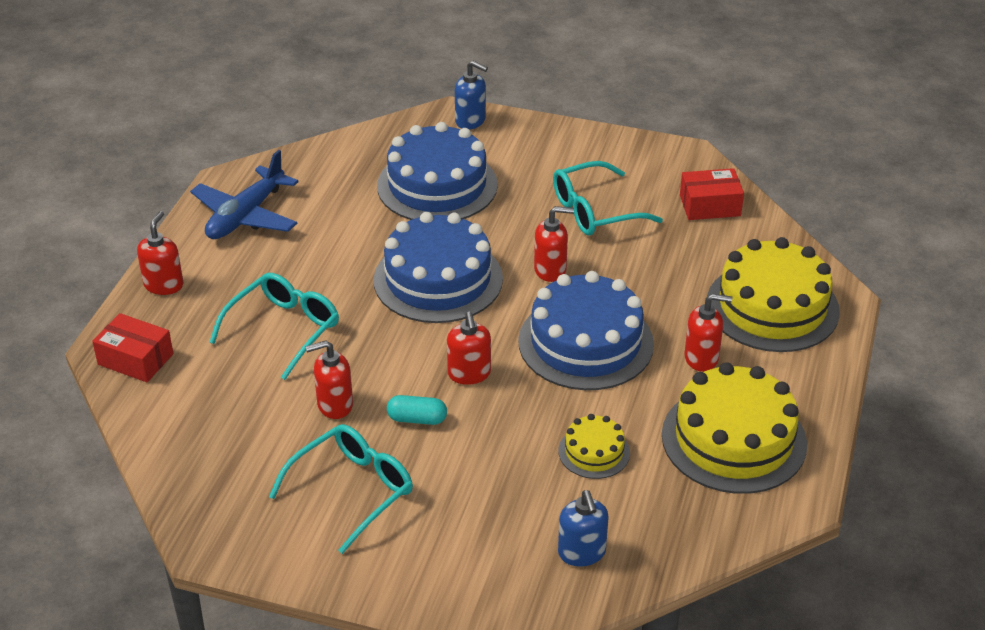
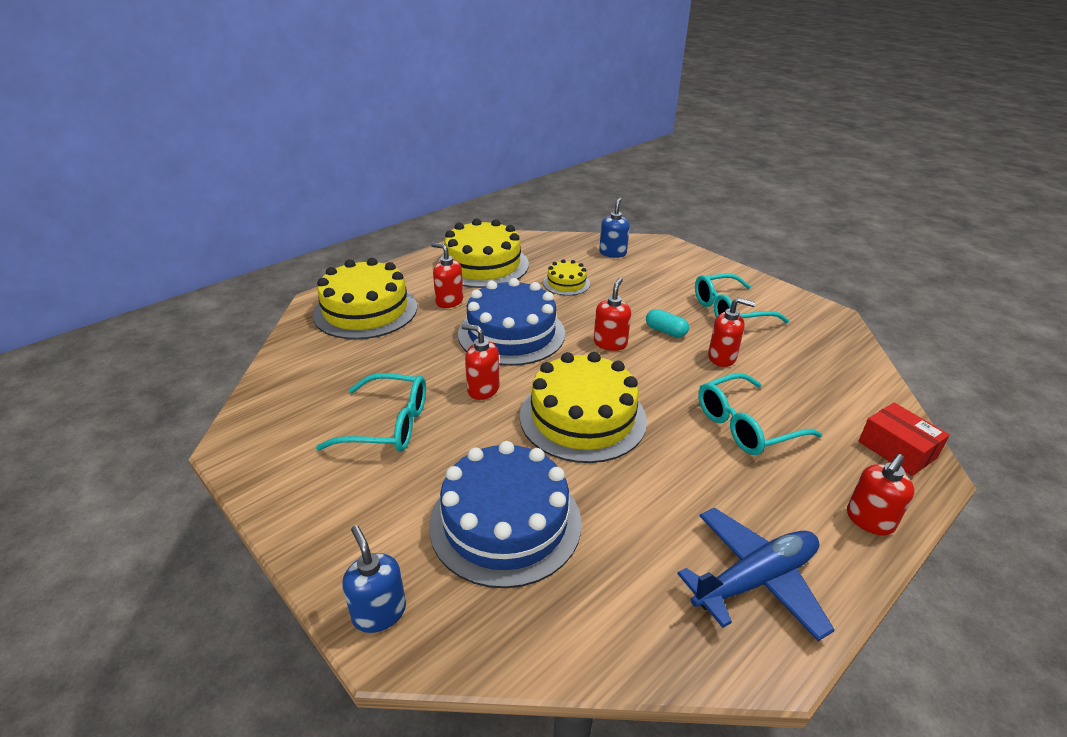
camera: 150 degrees left, 5 degrees down
blue cake [374,212,503,323] -> yellow cake [520,352,647,463]
red box [680,168,744,220] -> none

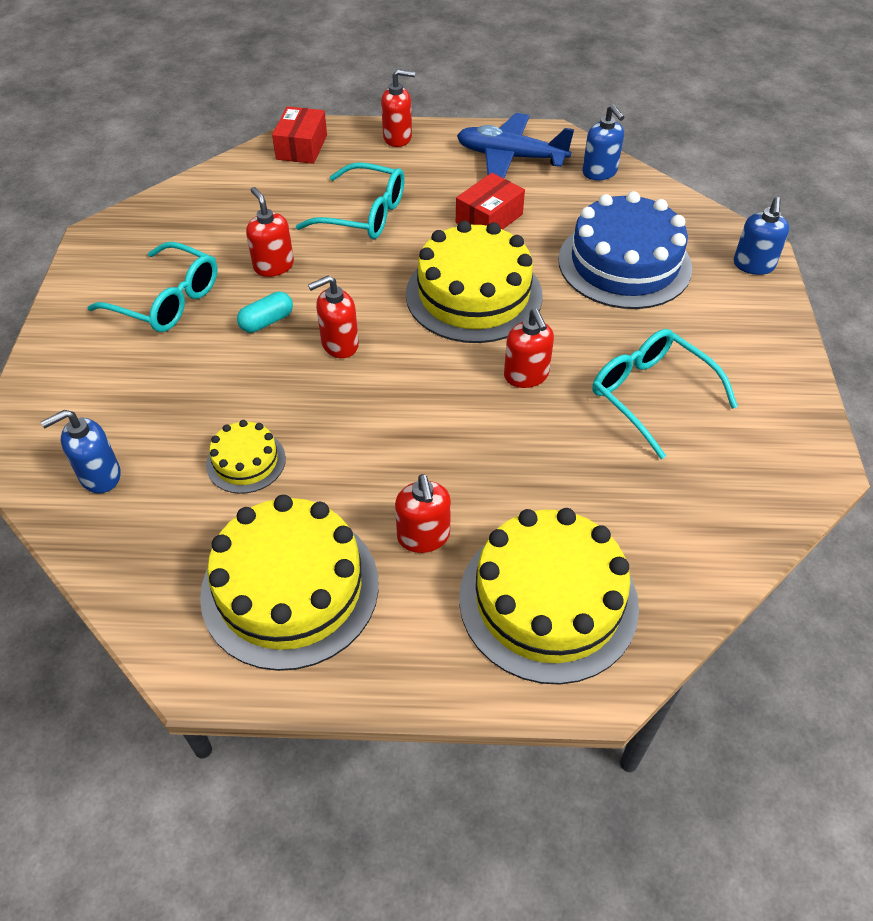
camera: 135 degrees left, 15 degrees up
blue cake [458,278,565,366] -> none
turquoise capsule [646,309,689,338] -> turquoise capsule turned 60 degrees clockwise [237,292,293,333]
none -> red box [456,173,525,230]
none -> blue soap dispenser [582,105,624,180]

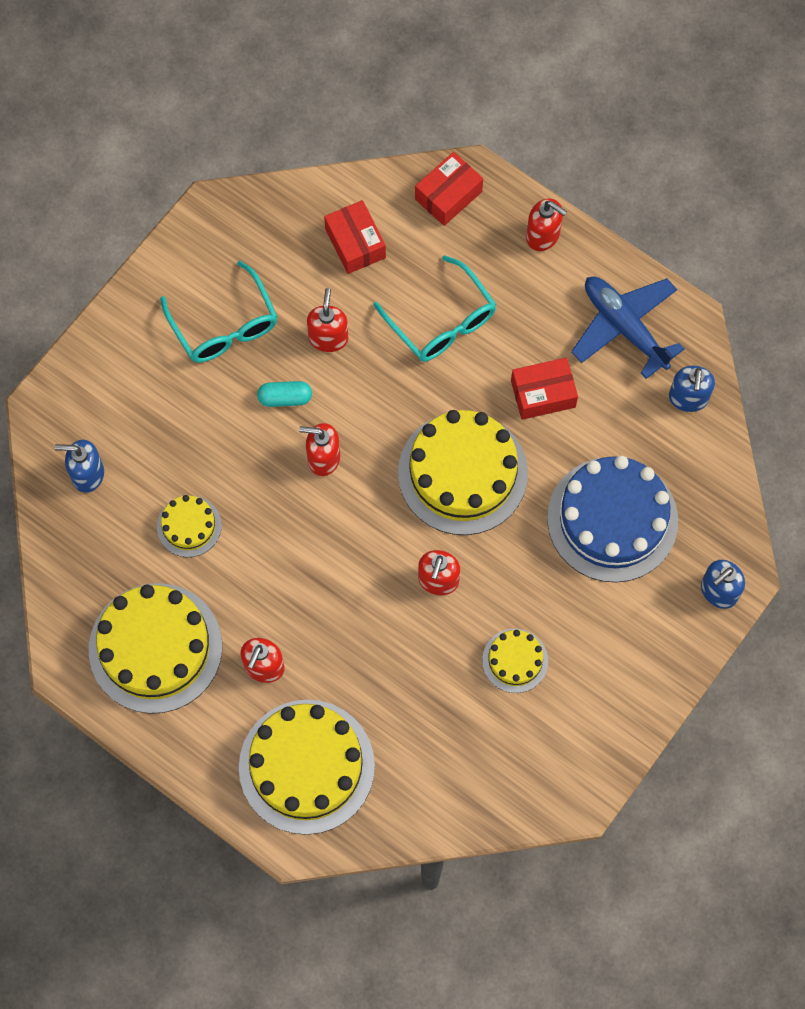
camera: 35 degrees right, 20 degrees up
turquoise glasses [592,329,738,459] -> yellow cake [482,629,548,693]
none -> red box [324,200,386,274]

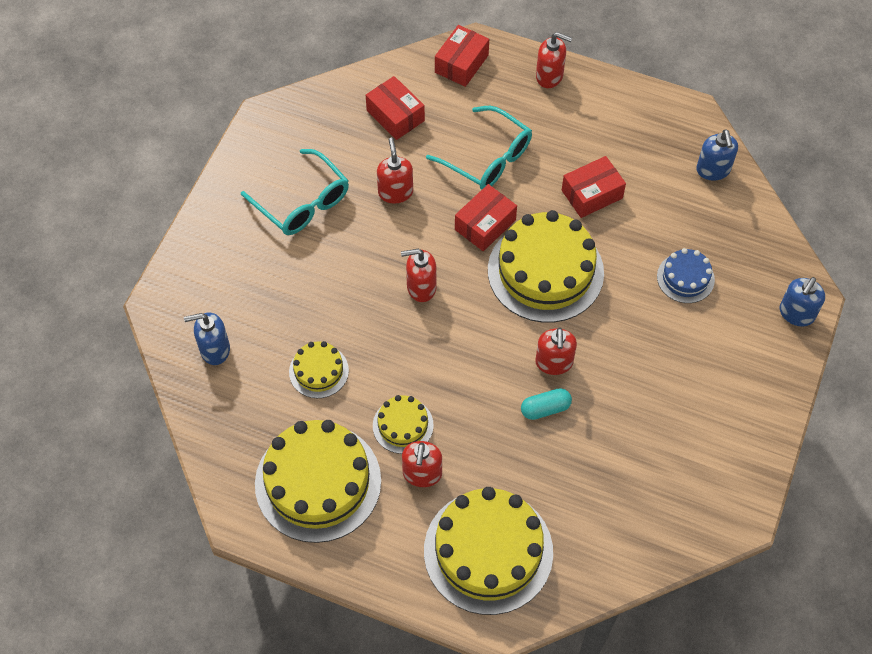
camera: 15 degrees left, 10 degrees down
turquoise capsule [257,381,312,407] -> turquoise capsule moved to [521,388,572,420]
yellow cake [482,629,548,693] -> yellow cake moved to [373,395,434,454]
blue cake [547,456,678,583] -> blue cake [657,248,715,303], size x0.49
blue plane [571,277,685,379] -> none
none -> red box [455,184,517,251]

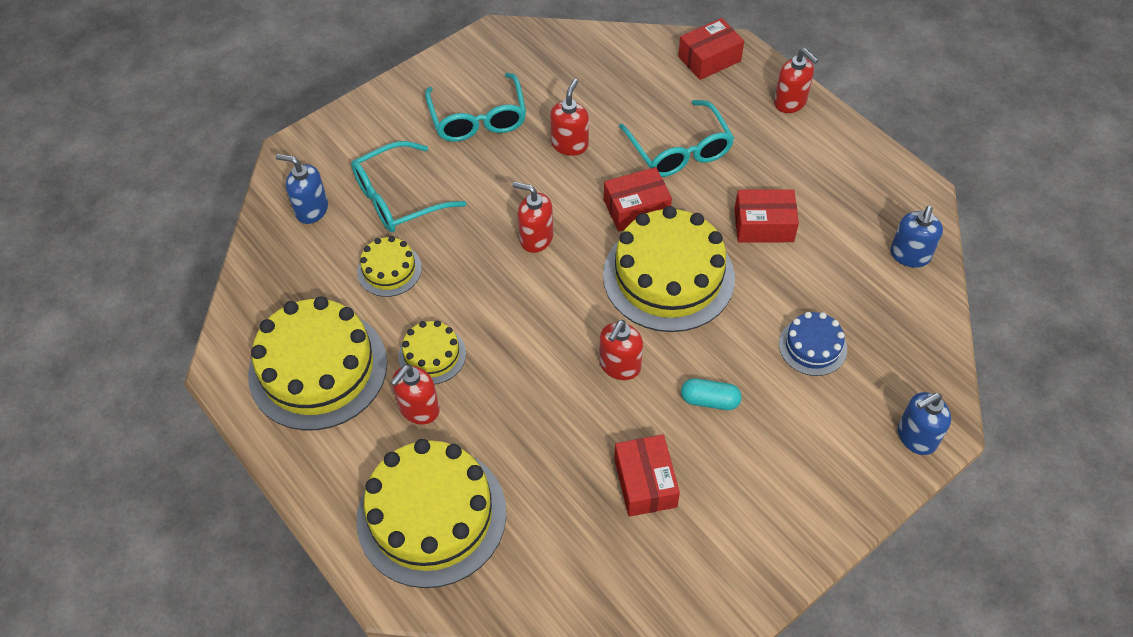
camera: 30 degrees right, 5 degrees down
red box [366,76,425,140] -> red box moved to [614,434,680,517]
turquoise capsule [521,388,572,420] -> turquoise capsule moved to [681,378,742,410]
none -> turquoise glasses [351,141,466,232]

